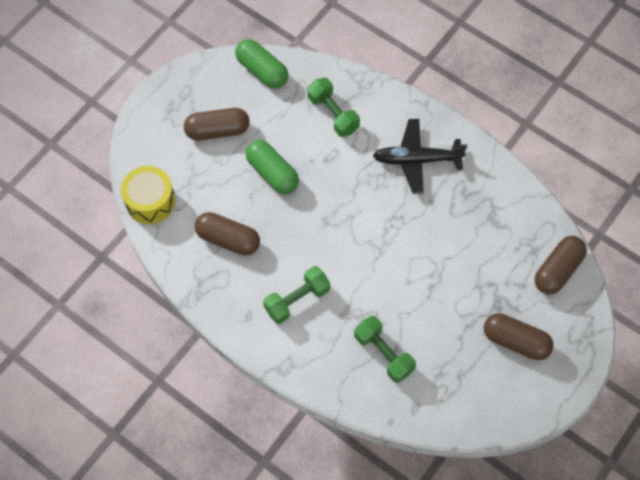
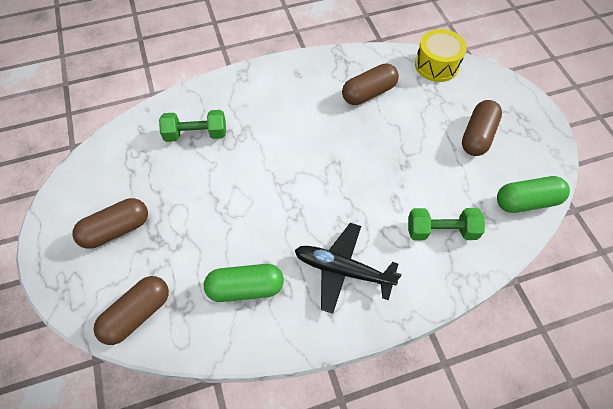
camera: 125 degrees right, 5 degrees down
green capsule [246,140,299,194] -> green capsule moved to [204,264,284,302]
green dumbbell [263,266,330,324] -> none
black plane [373,119,467,194] -> black plane turned 105 degrees counterclockwise [295,223,402,314]
brown capsule [535,236,587,294] -> brown capsule turned 60 degrees clockwise [94,276,169,345]

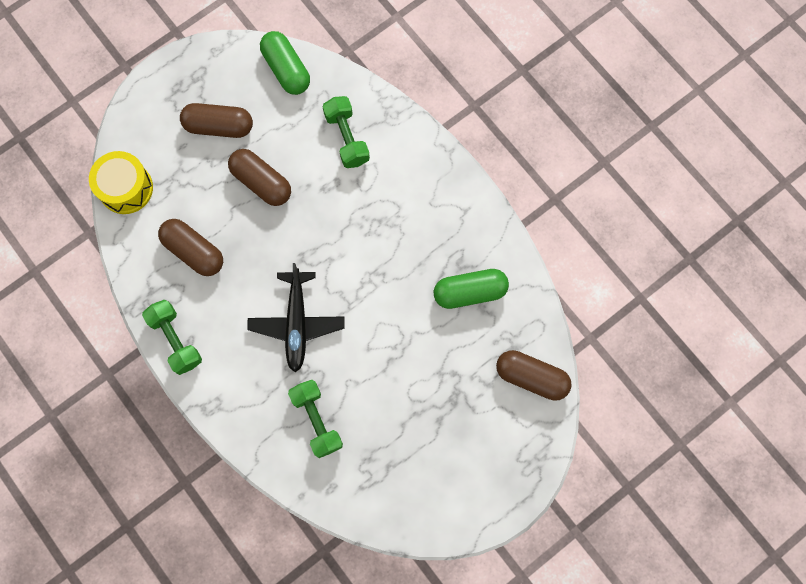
camera: 110 degrees left, 15 degrees up
brown capsule [72,198,148,249] -> brown capsule moved to [228,149,291,206]
green capsule [204,264,284,302] -> green capsule turned 75 degrees counterclockwise [434,269,509,309]
black plane [295,223,402,314] -> black plane moved to [247,263,344,372]
none -> green dumbbell [142,300,202,375]

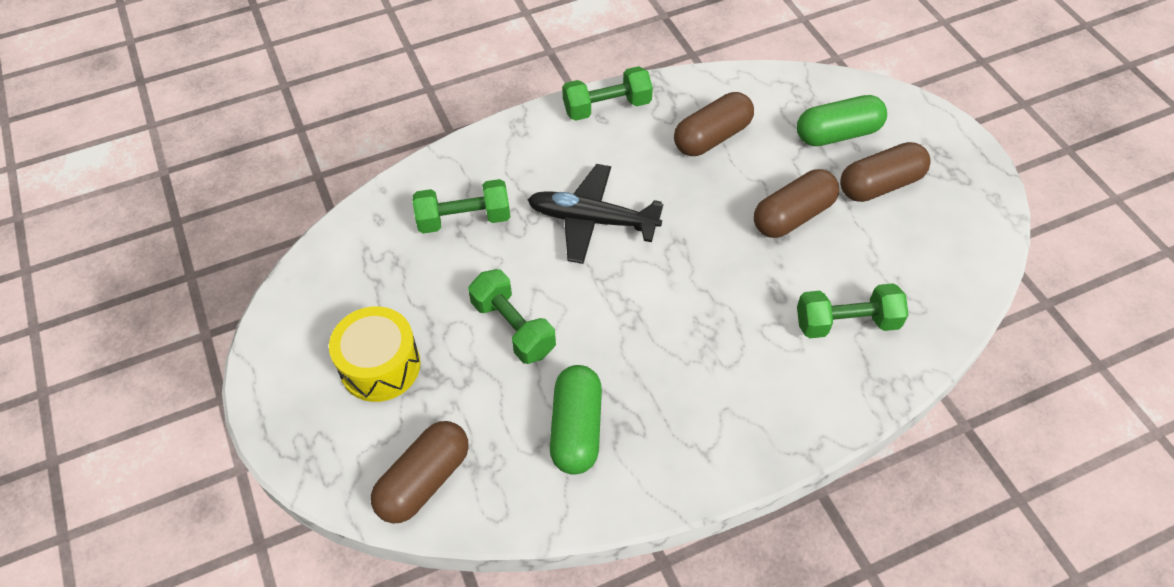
camera: 105 degrees right, 20 degrees down
yellow drum [89,151,153,214] -> yellow drum moved to [329,306,421,402]
brown capsule [180,103,253,138] -> brown capsule turned 45 degrees clockwise [840,142,931,202]
green capsule [260,31,310,95] -> green capsule moved to [797,95,887,146]
none -> green dumbbell [468,269,556,364]

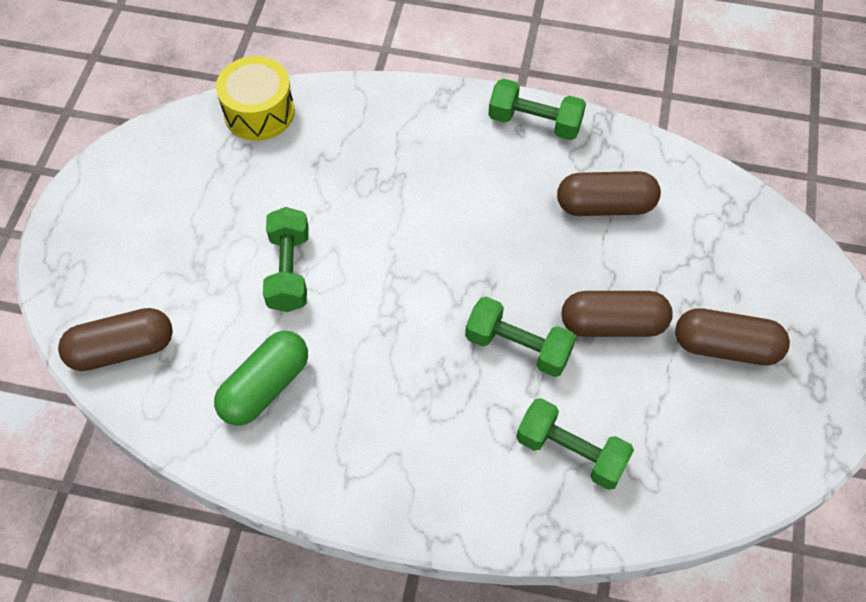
camera: 35 degrees right, 5 degrees up
yellow drum [329,306,421,402] -> yellow drum moved to [216,56,295,141]
green dumbbell [413,179,510,234] -> green dumbbell moved to [465,297,576,377]
black plane [528,164,664,264] -> none
green capsule [797,95,887,146] -> none

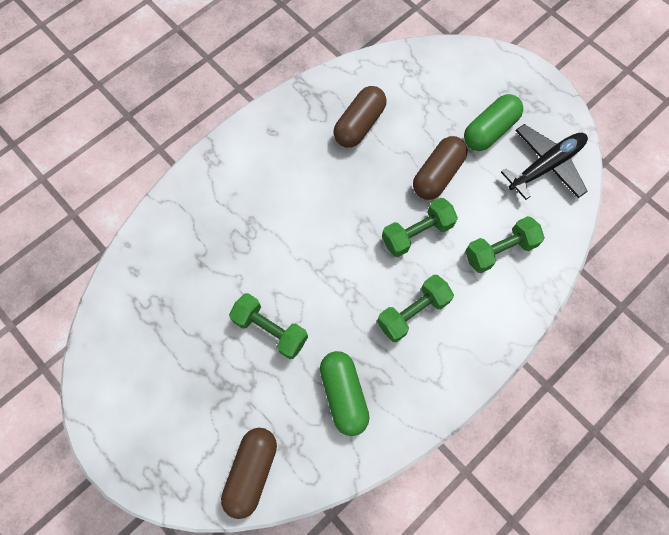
camera: 55 degrees left, 10 degrees up
yellow drum [216,56,295,141] -> none
green dumbbell [488,79,586,140] -> green dumbbell moved to [377,275,454,342]
brown capsule [675,308,790,365] -> green capsule [464,94,523,151]
none -> black plane [501,124,588,200]

